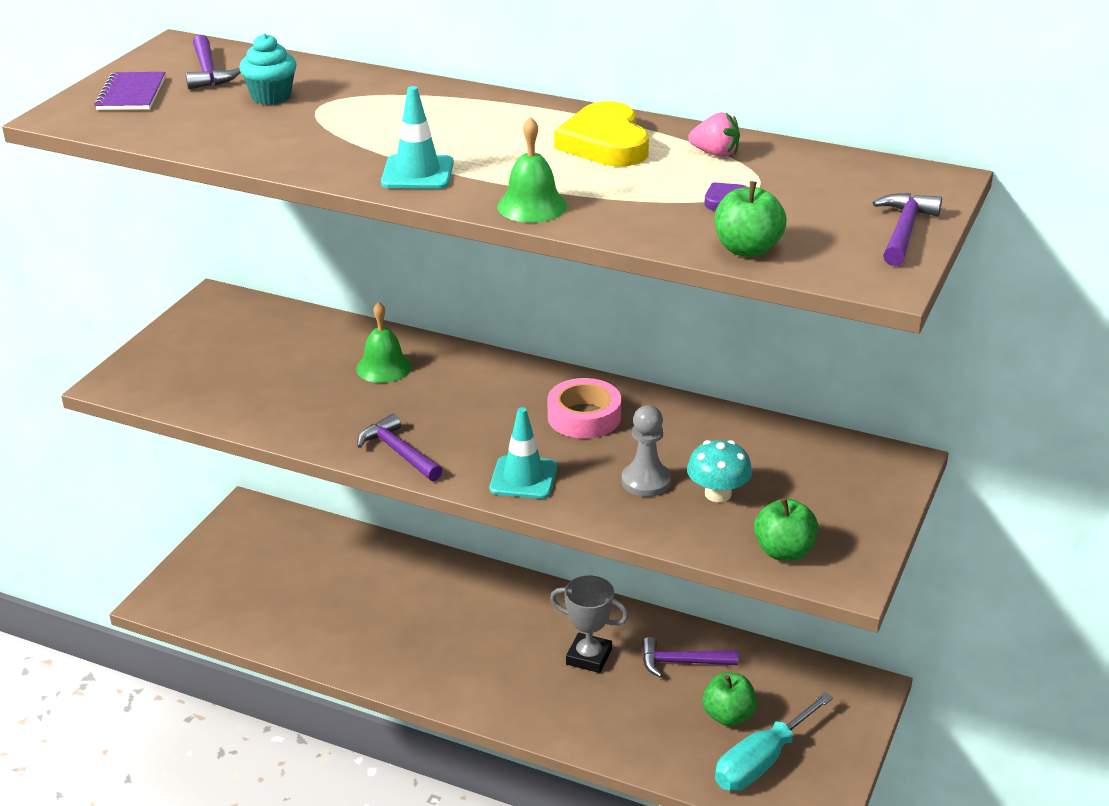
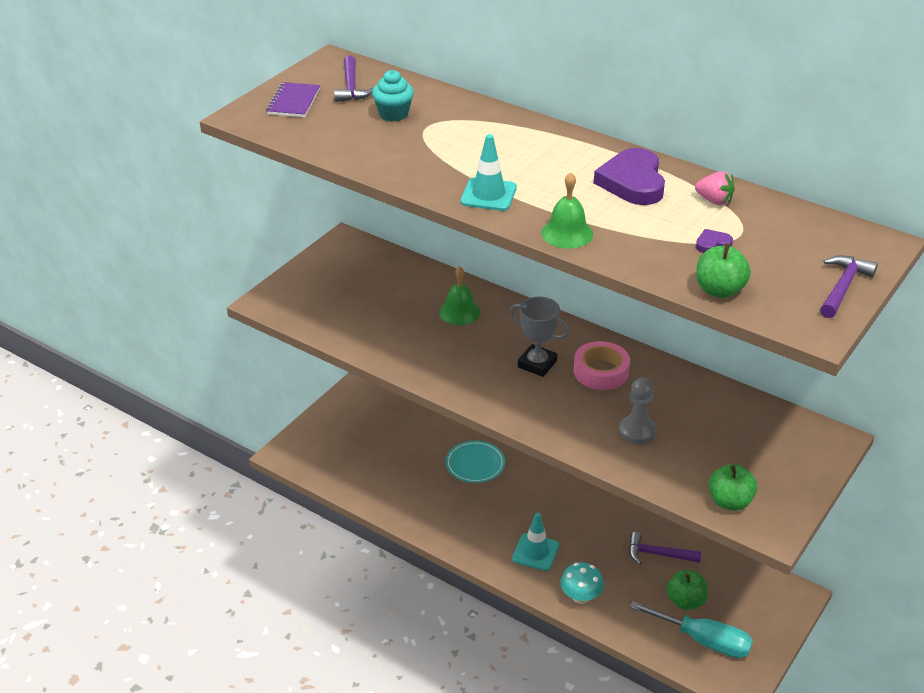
camera: 10 degrees right, 5 degrees up
purple hammer [357,414,443,481] -> none
turquoise traffic cone [490,407,557,499] -> turquoise traffic cone moved to [512,513,559,571]
grey trophy [550,576,629,673] -> grey trophy moved to [510,297,570,377]
yellow heart [554,101,649,167] -> purple heart [594,148,665,205]
turquoise mushroom [687,440,752,502] -> turquoise mushroom moved to [560,562,604,604]
turquoise screwdriver [715,692,833,791] -> turquoise screwdriver turned 120 degrees counterclockwise [630,601,753,658]
none -> turquoise plate [446,441,505,483]

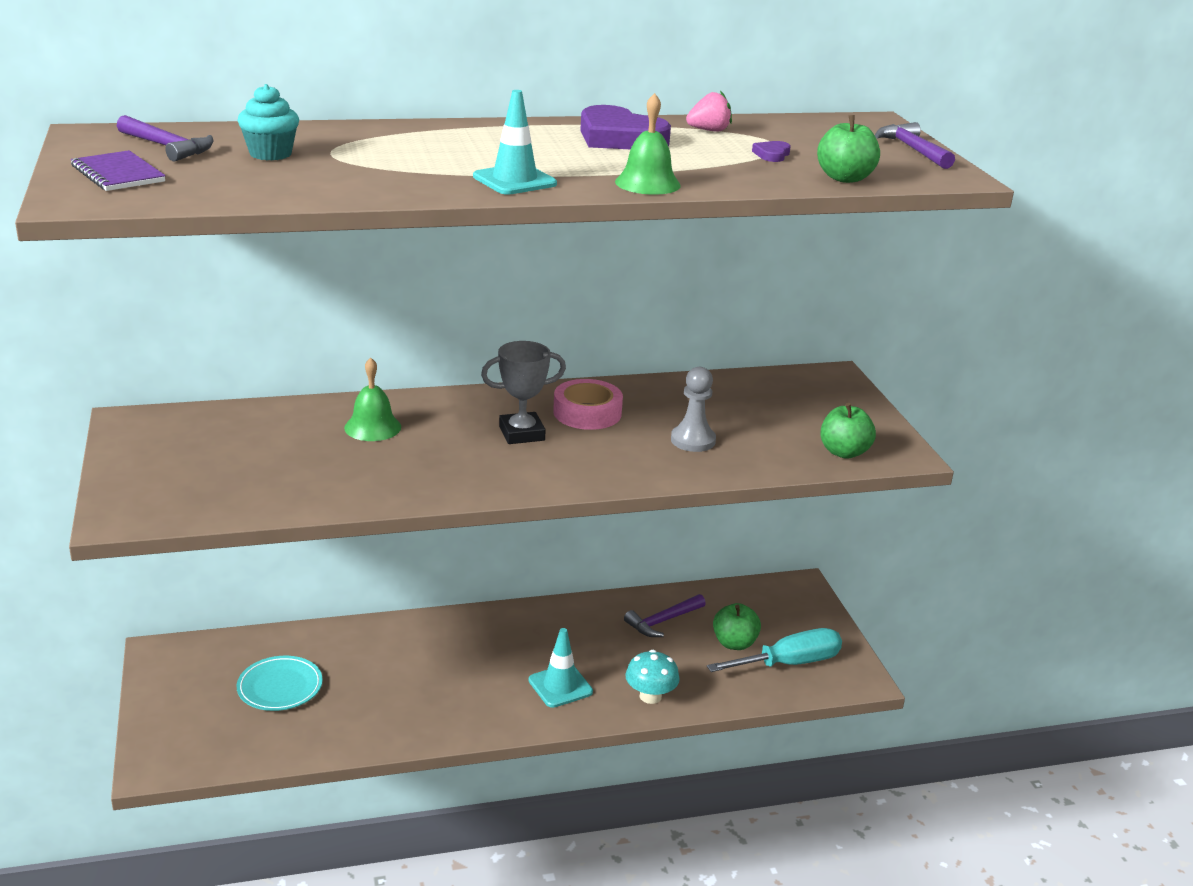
camera: 50 degrees left, 10 degrees down
turquoise plate [446,441,505,483] -> turquoise plate moved to [237,656,323,711]

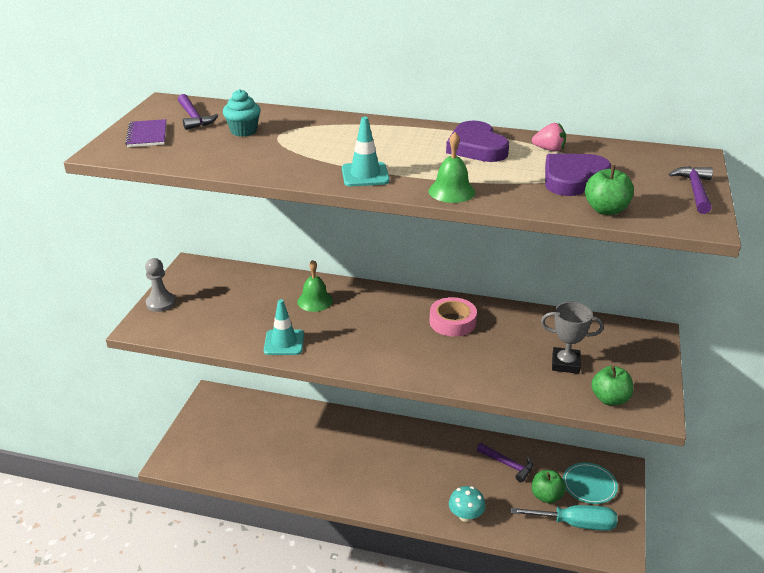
camera: 30 degrees right, 5 degrees up
turquoise plate [237,656,323,711] -> turquoise plate moved to [563,463,618,504]
grey trophy [481,341,566,444] -> grey trophy moved to [541,302,604,374]
turquoise traffic cone [529,628,593,708] -> turquoise traffic cone moved to [264,299,304,355]
purple hammer [624,594,706,637] -> purple hammer turned 135 degrees counterclockwise [477,443,533,482]
grey pawn [671,367,716,452] -> grey pawn moved to [145,258,176,312]
purple heart [752,141,791,162] -> purple heart [545,154,611,196], size x2.30

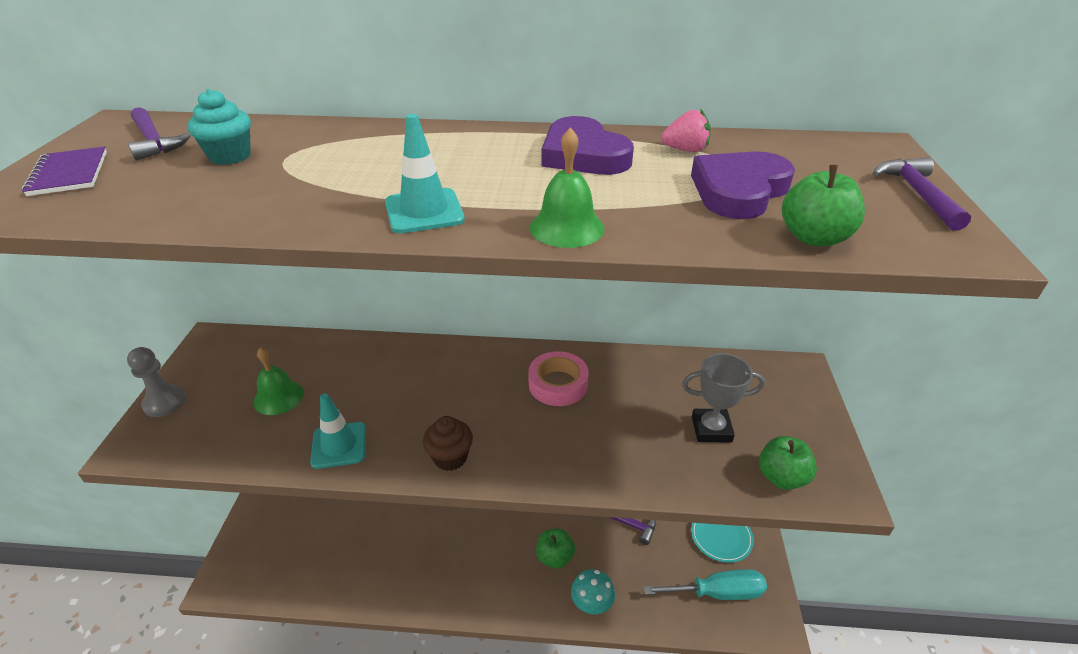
camera: 10 degrees left, 5 degrees up
green bell [297,260,333,312] -> green bell moved to [253,348,304,415]
green apple [532,470,566,503] -> green apple moved to [536,528,575,568]
none -> brown cupcake [423,416,473,471]

